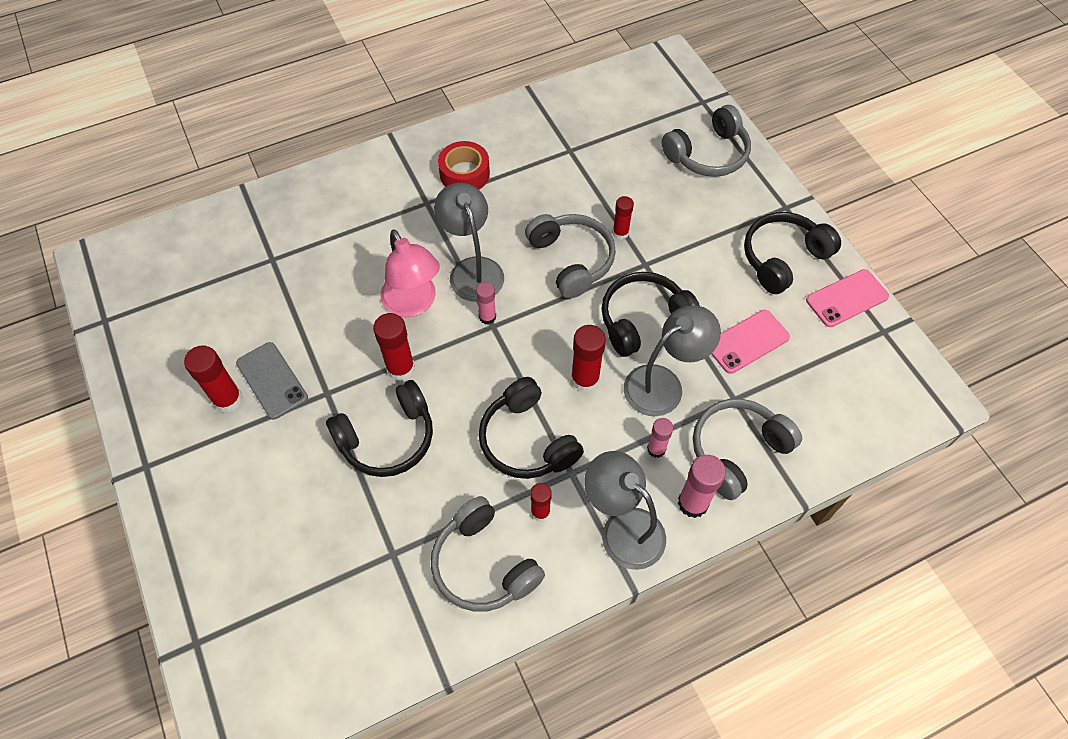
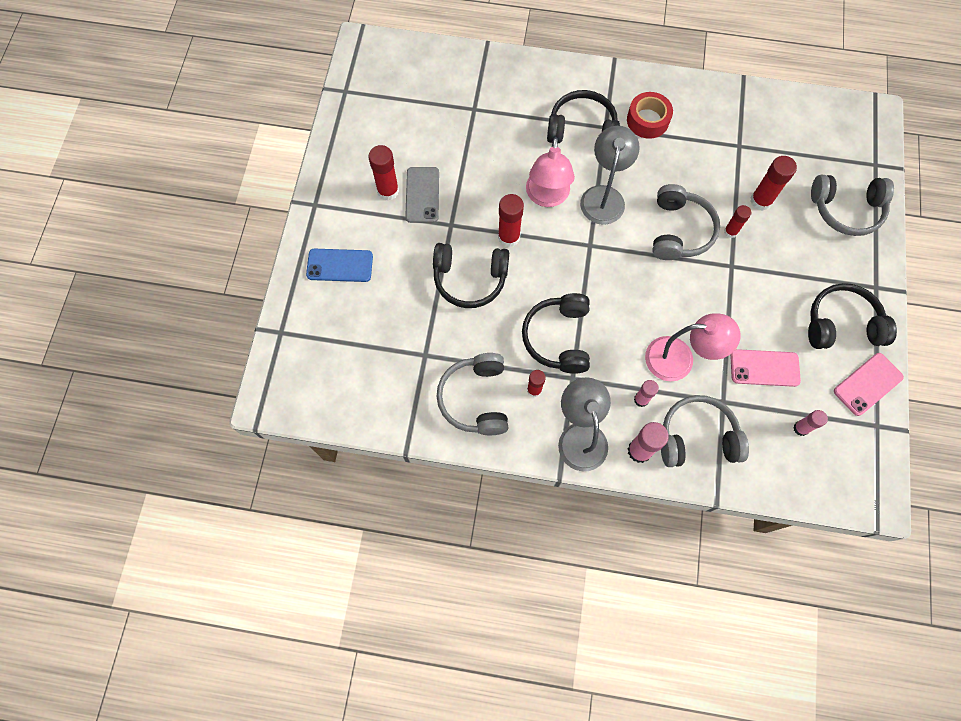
camera: 35 degrees right, 10 degrees up
pink glue stick [476,282,496,324] -> pink glue stick moved to [793,410,828,436]
red glue stick [571,325,606,392] -> red glue stick moved to [750,156,797,211]
black headphones [601,272,700,357] -> black headphones moved to [547,90,620,143]
grey lamp [624,305,721,416] -> pink lamp [645,313,741,381]
pink phone [806,269,889,327] -> pink phone turned 45 degrees counterclockwise [834,353,904,416]
none -> blue phone [306,249,373,282]

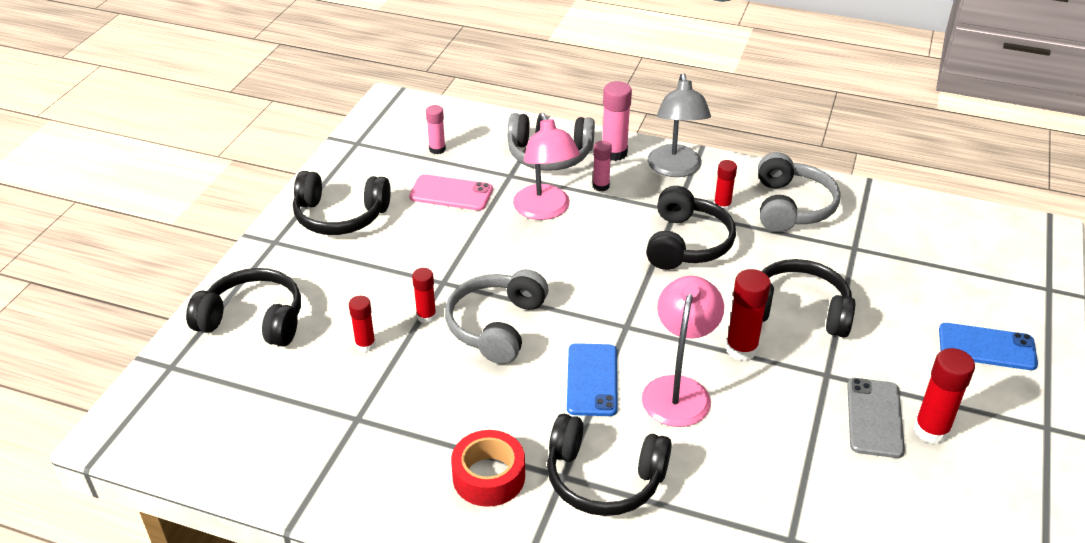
camera: 170 degrees left, 30 degrees down
grey lamp [580,126,640,225] -> blue phone [567,343,618,416]
pink lamp [645,313,741,381] -> pink lamp turned 120 degrees counterclockwise [513,113,580,220]
red glue stick [750,156,797,211] -> red glue stick [349,296,376,352], size x0.63
grey headphones [811,175,894,236] -> black headphones [186,268,301,347]
pink phone [834,353,904,416] -> none

